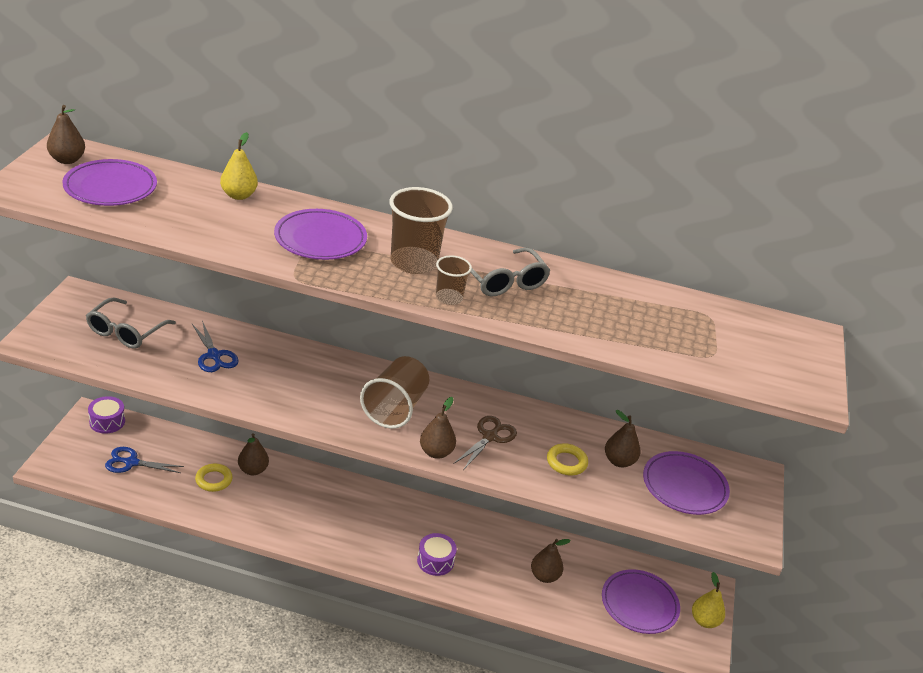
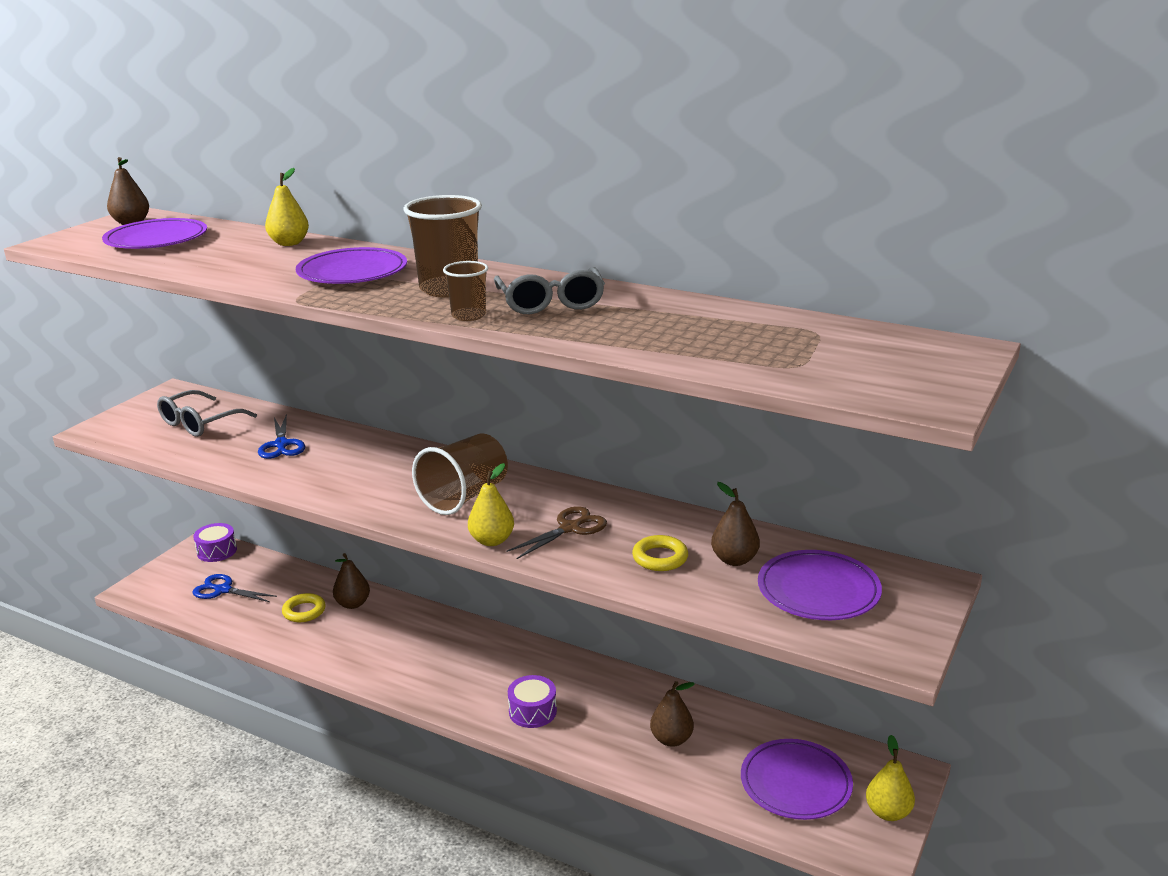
camera: 20 degrees right, 10 degrees down
brown pear [420,397,456,459] -> yellow pear [468,463,514,546]

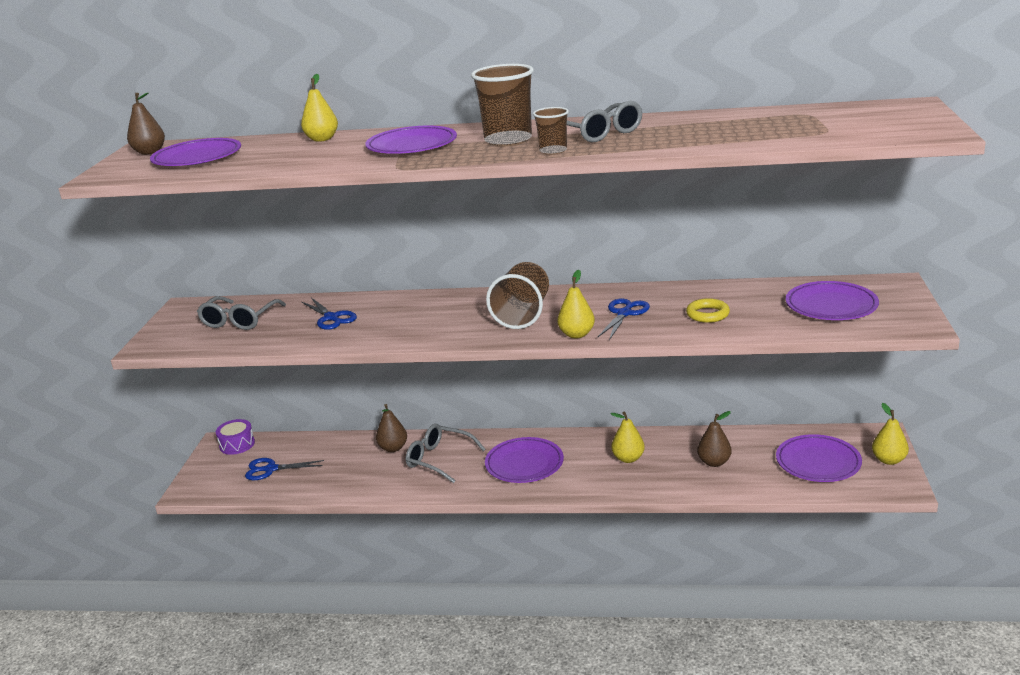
camera: 20 degrees left, 0 degrees up
yellow ring [282,593,326,622] -> none
brown scissors [506,506,607,559] -> blue scissors [597,298,650,340]
purple drum [508,675,557,728] -> none
brown pear [711,482,760,566] -> none
none -> grey glasses [406,424,486,483]
none -> purple plate [485,437,564,483]
none -> yellow pear [610,411,645,463]

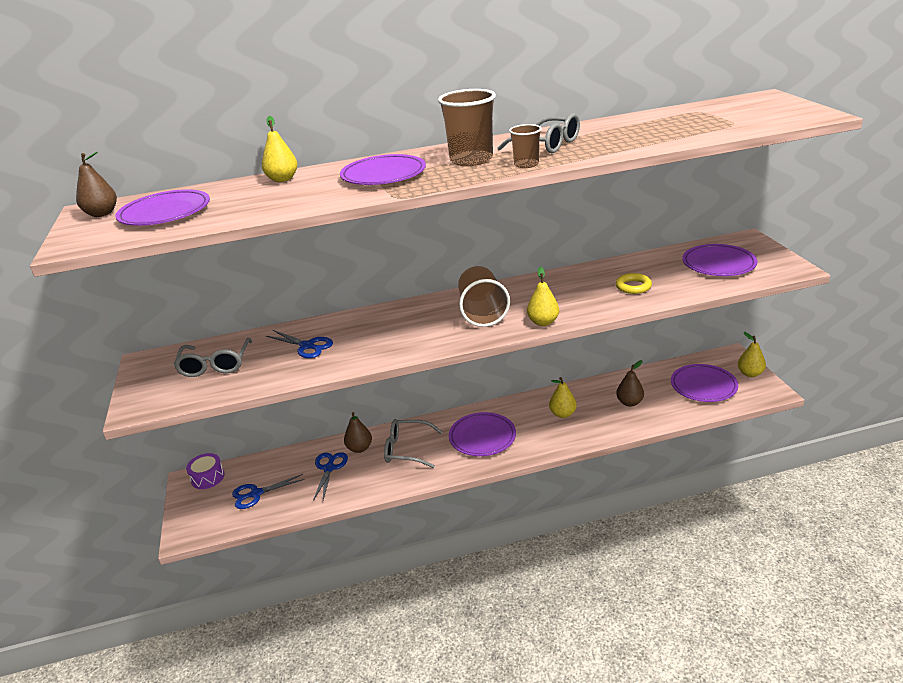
camera: 20 degrees left, 5 degrees up
blue scissors [597,298,650,340] -> blue scissors moved to [313,452,348,501]

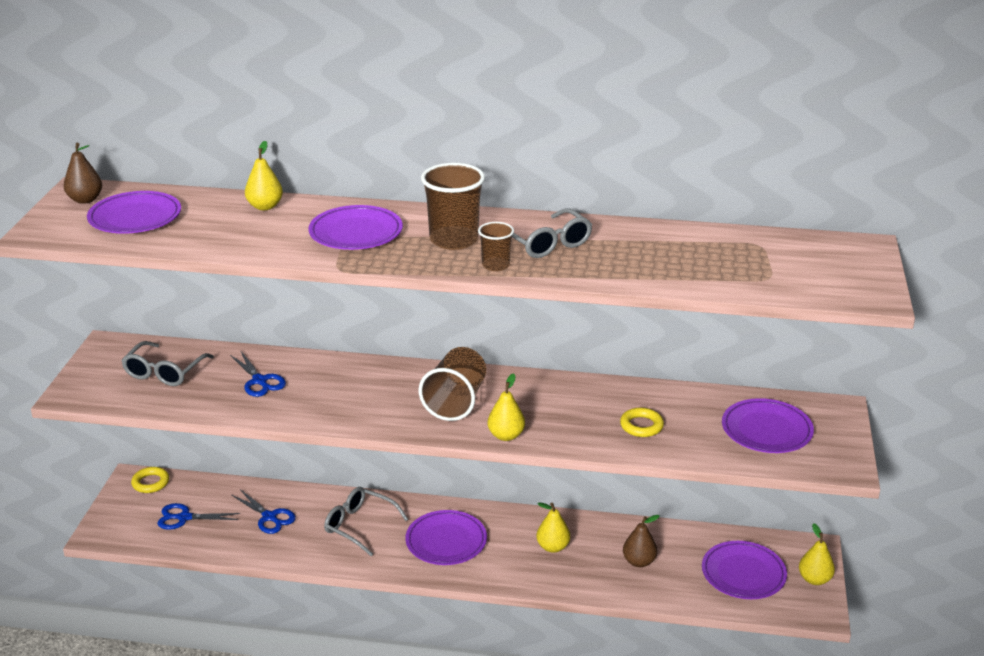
camera: 20 degrees right, 0 degrees up
purple drum [186,453,225,489] -> yellow ring [131,467,169,493]
blue scissors [313,452,348,501] -> blue scissors turned 105 degrees clockwise [232,489,296,534]
brown pear [344,412,372,453] -> none

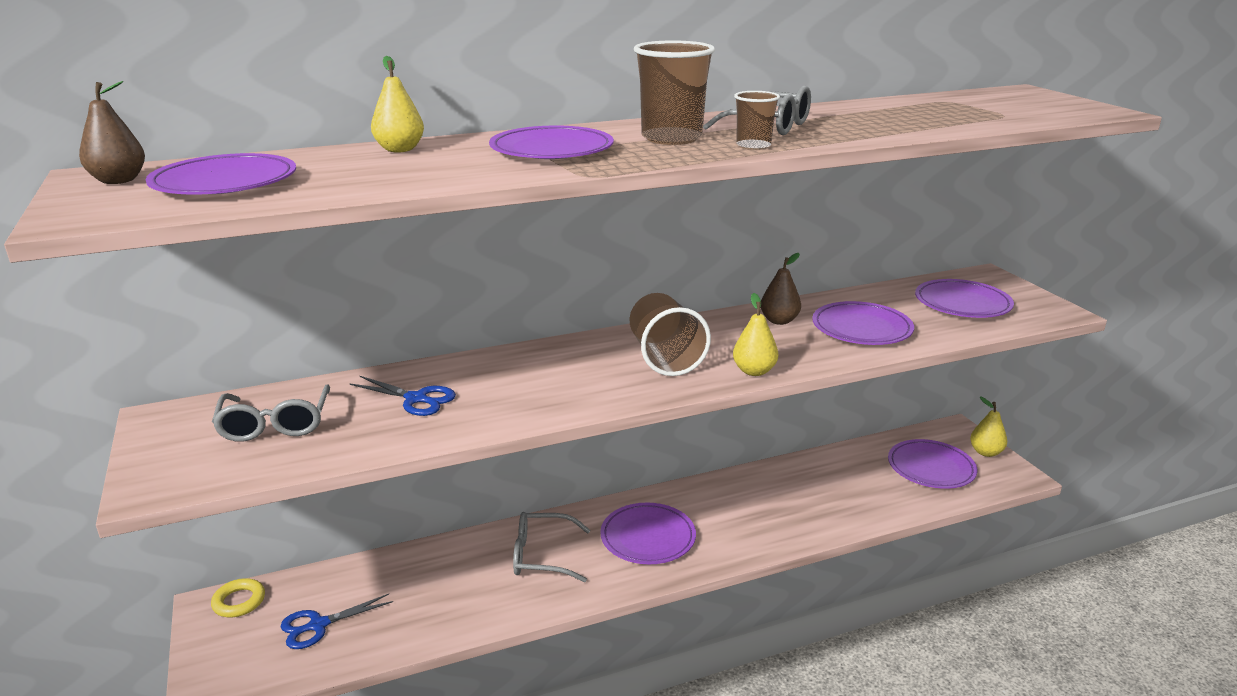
camera: 30 degrees left, 5 degrees down
blue scissors [232,489,296,534] -> none
yellow pear [536,502,570,553] -> none
yellow ring [620,407,664,437] -> purple plate [812,301,914,345]
brown pear [623,515,660,567] -> brown pear moved to [761,253,801,325]

